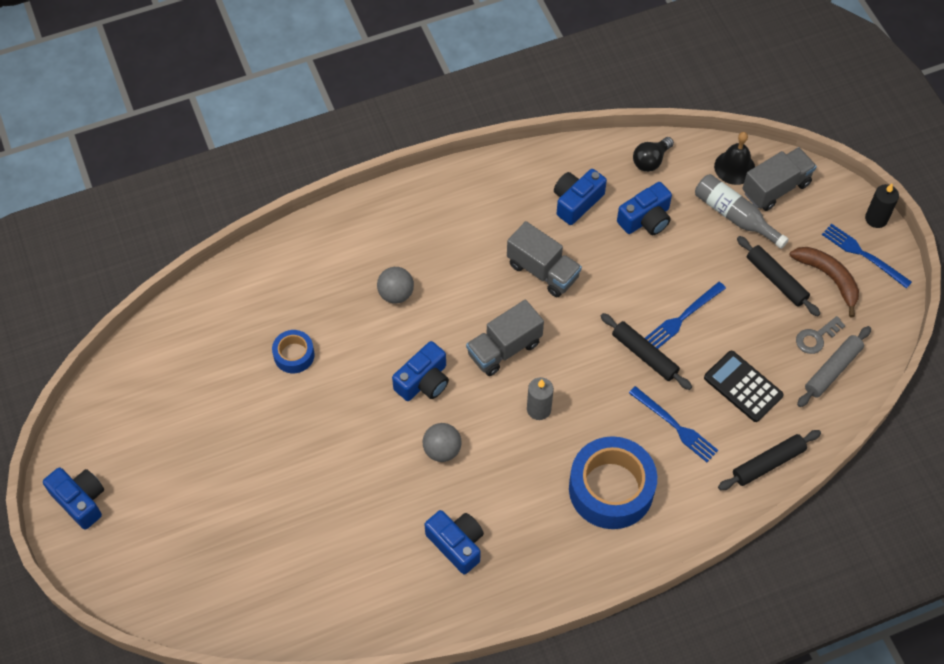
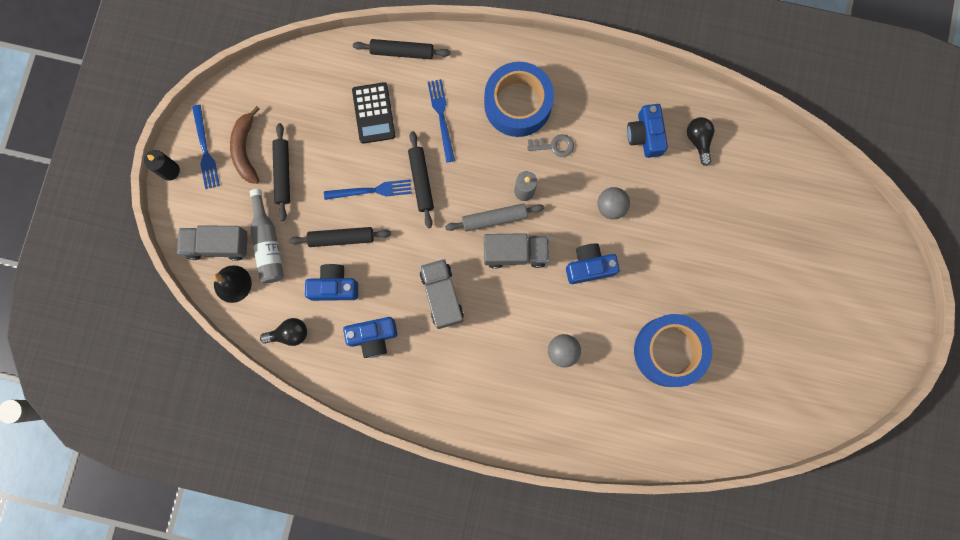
camera: 145 degrees left, 20 degrees up
blue camera [43,467,104,530] -> none
blue tape [272,330,314,373] -> blue tape [634,314,712,387], size x2.00
grey key [796,316,846,354] -> grey key moved to [527,134,574,157]
grey rolling pin [797,326,871,407] -> grey rolling pin moved to [445,203,544,232]
none -> black rolling pin [289,227,391,247]
none -> black light bulb [687,117,714,166]

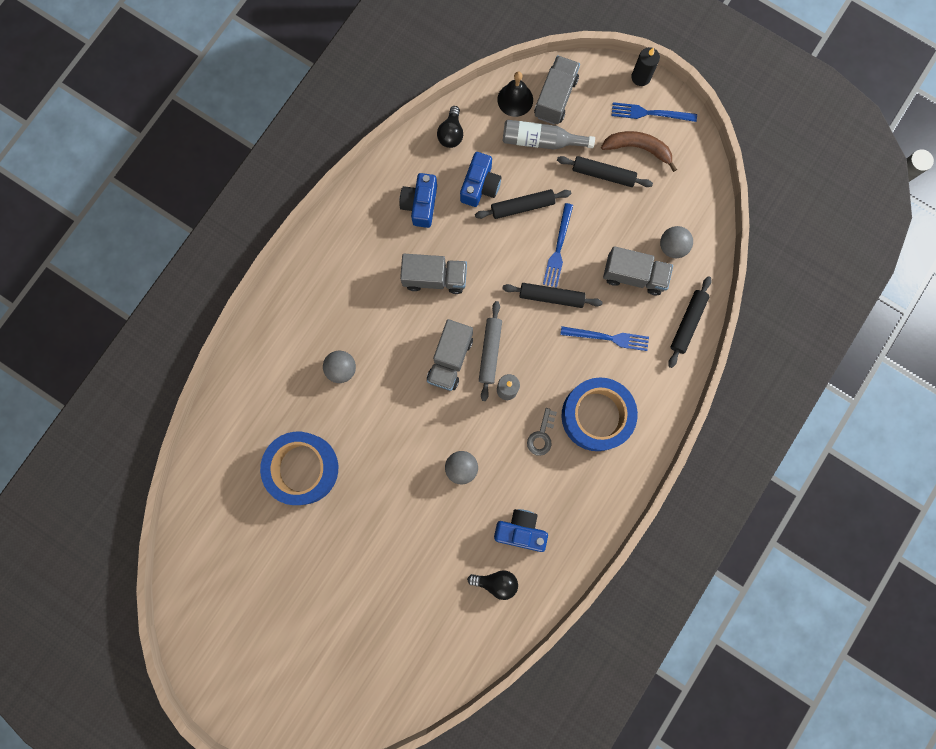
camera: 110 degrees right, 0 degrees up
black rolling pin [289,227,391,247] -> black rolling pin turned 60 degrees clockwise [475,189,571,219]
black calculator [352,82,395,144] -> grey truck [603,246,673,295]
blue camera [566,243,620,284] -> none
none -> grey ball [660,226,693,258]

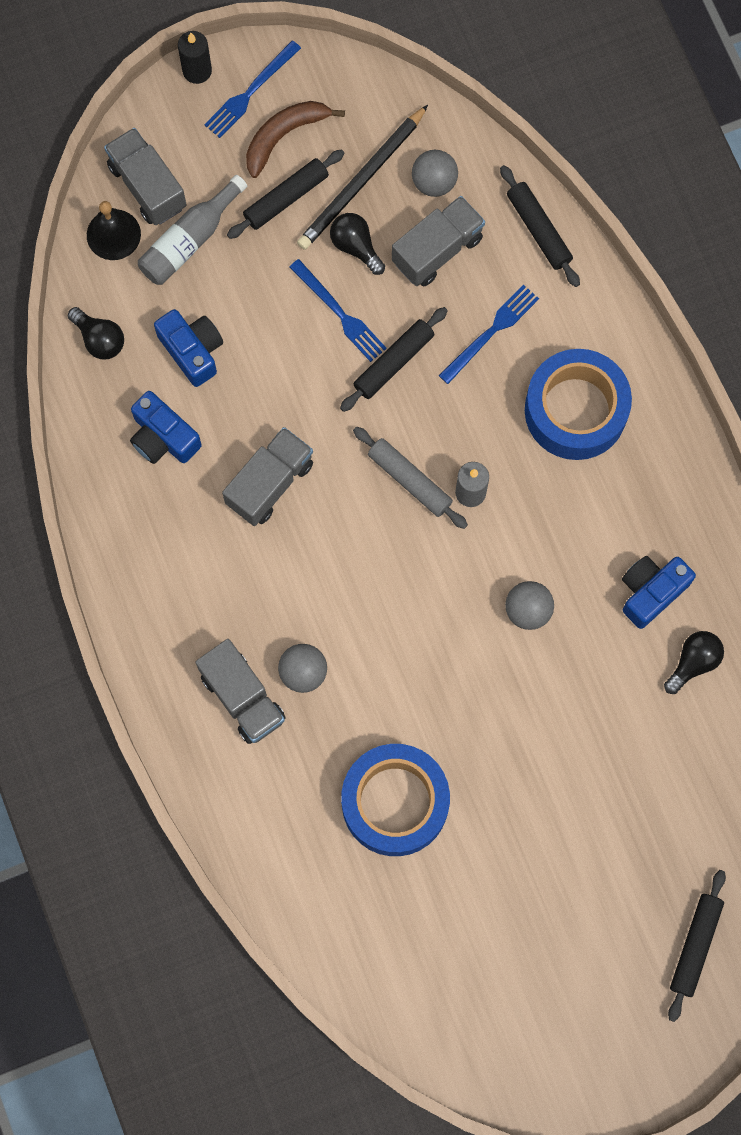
camera: 55 degrees left, 5 degrees down
grey truck [427,319,473,391] -> grey truck moved to [195,639,286,744]
black rolling pin [475,189,571,219] -> black rolling pin moved to [668,870,726,1022]
grey key [527,408,557,456] -> none
none -> black pencil [297,105,428,250]
none -> black light bulb [330,213,385,275]

